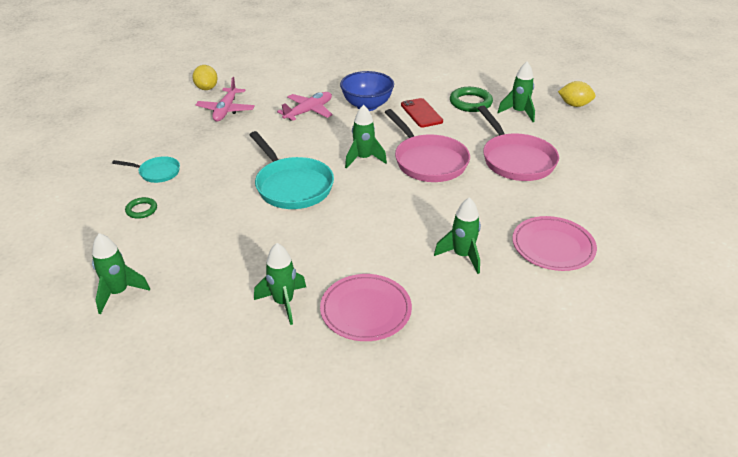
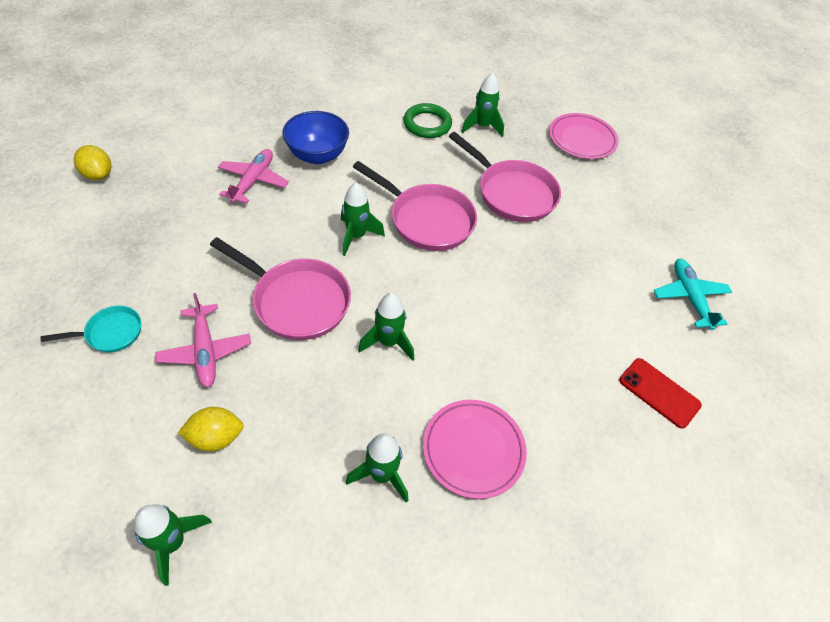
camera: 30 degrees left, 15 degrees up
green ring [125,197,157,219] -> none
pink plane [196,77,255,122] -> pink plane moved to [155,293,251,388]
turquoise pan [249,131,334,209] -> pink pan [210,237,351,340]
red phone [401,98,443,128] -> red phone moved to [619,358,702,429]
green rocket [434,197,481,274] -> green rocket moved to [358,293,414,361]
pink plate [512,216,597,271] -> pink plate moved to [549,113,619,159]
yellow lemon [558,81,596,107] -> yellow lemon moved to [178,407,244,451]
none -> turquoise plane [654,259,732,330]

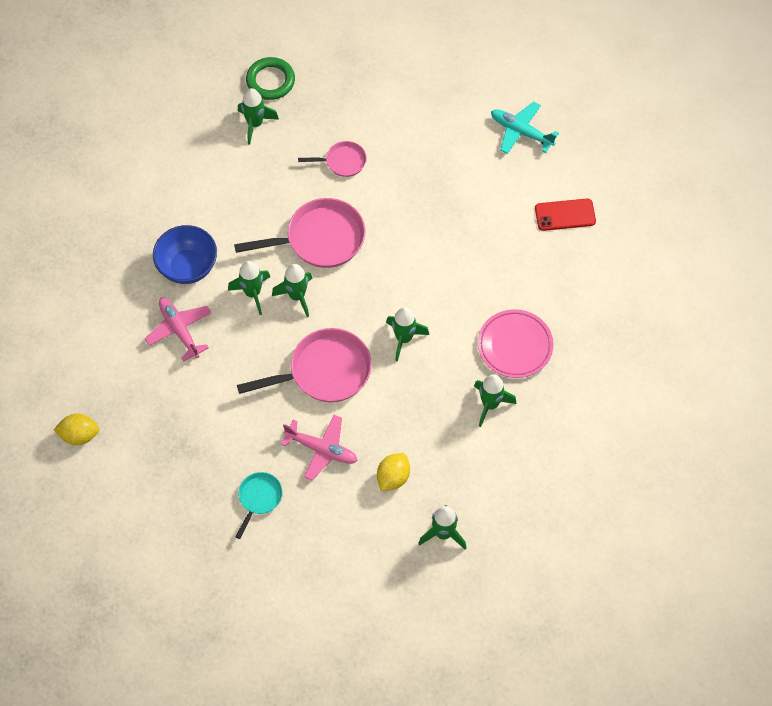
camera: 45 degrees left, 10 degrees up
green ring [403,103,452,138] -> green ring moved to [246,57,295,100]
pink pan [449,132,561,222] -> pink pan [298,141,367,177], size x0.53
pink plate [549,113,619,159] -> none
none -> green rocket [228,261,270,315]

